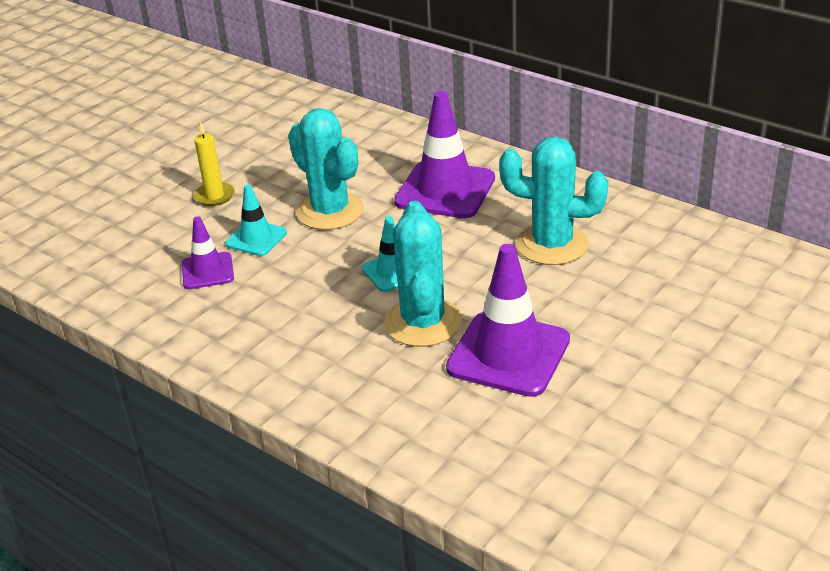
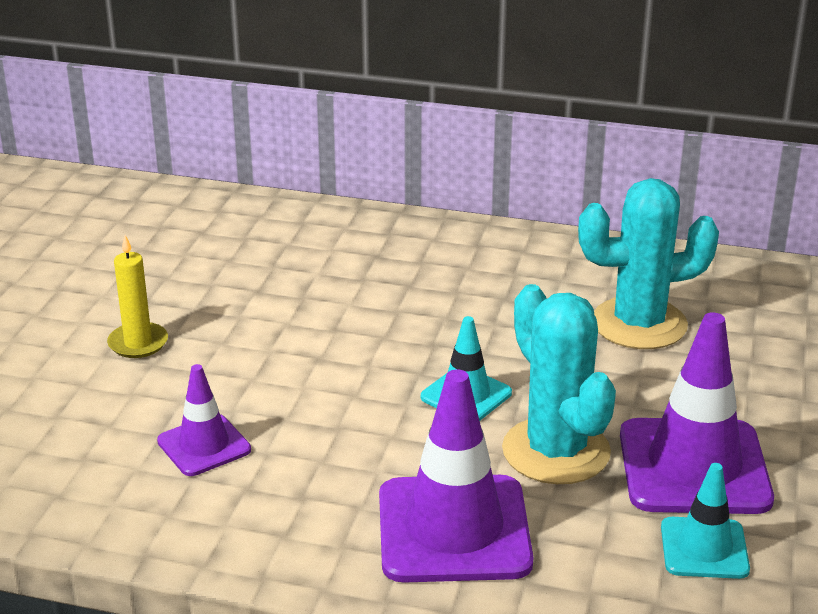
camera: 25 degrees left, 5 degrees down
turquoise traffic cone [225,185,287,256] -> turquoise traffic cone moved to [661,463,750,579]
turquoise cactus [288,108,364,230] -> none
purple traffic cone [394,91,495,218] -> purple traffic cone moved to [379,369,534,583]

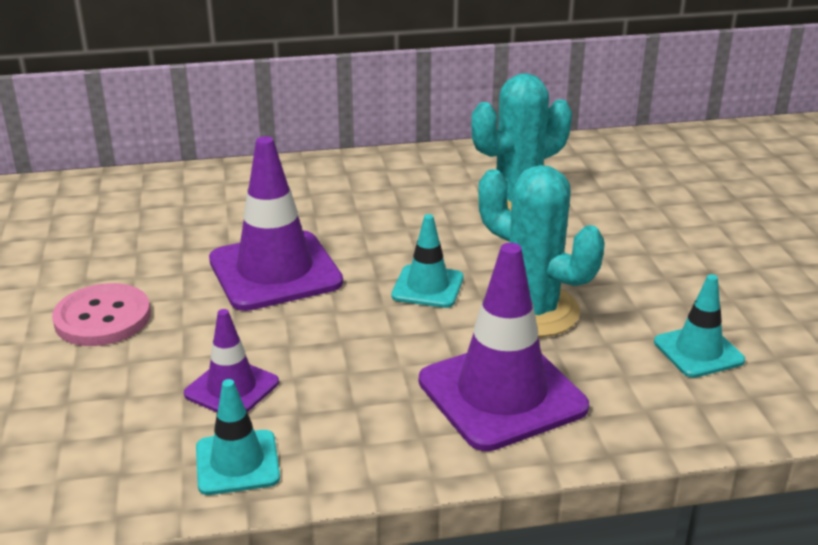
camera: 25 degrees left, 0 degrees up
yellow candle [107,235,168,358] -> pink button [52,283,151,346]
purple traffic cone [620,312,774,514] -> purple traffic cone moved to [209,136,343,311]
none -> turquoise traffic cone [196,379,280,495]

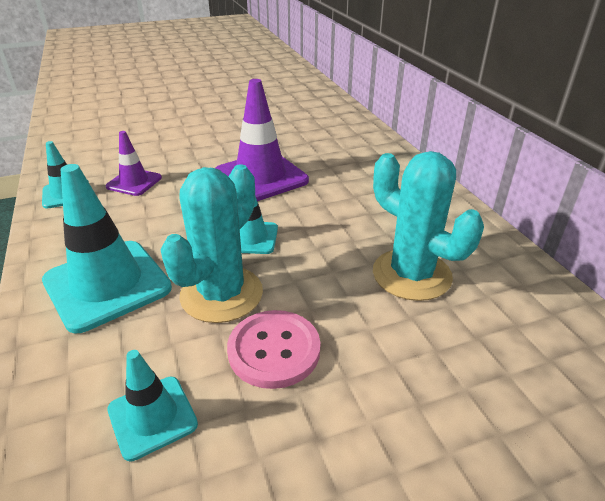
camera: 80 degrees right, 5 degrees up
pink button [52,283,151,346] -> pink button moved to [227,310,320,389]
purple traffic cone [419,243,589,451] -> turquoise traffic cone [42,164,172,333]

